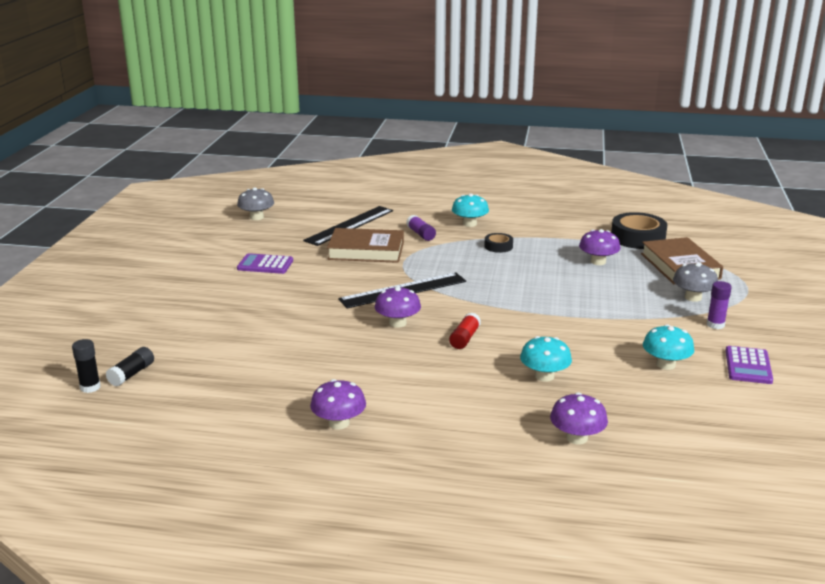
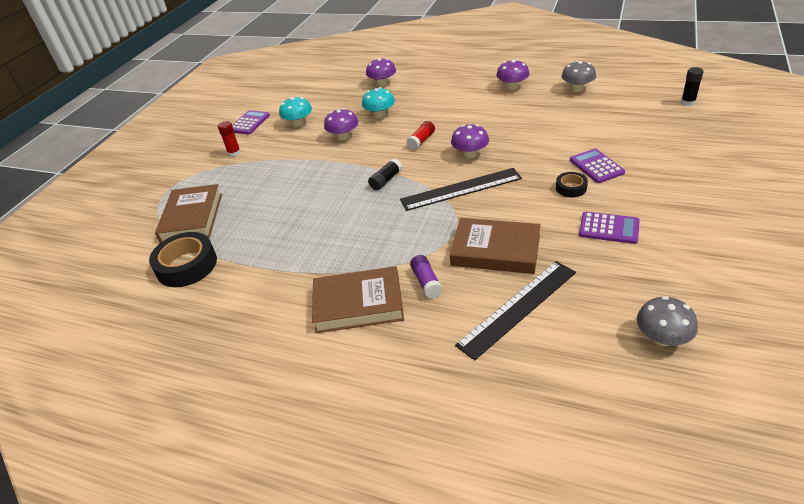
camera: 165 degrees left, 15 degrees up
black glue stick [105,347,154,387] -> black glue stick moved to [368,159,402,190]
turquoise mushroom [452,194,489,227] -> brown book [312,266,404,333]
black tape [484,233,513,253] -> black tape moved to [556,172,588,197]
purple mushroom [579,229,620,265] -> purple mushroom moved to [324,108,358,140]
grey mushroom [673,263,718,302] -> grey mushroom moved to [561,61,596,92]
purple glue stick [707,281,732,329] -> red glue stick [218,121,241,157]
none -> purple calculator [570,148,625,183]

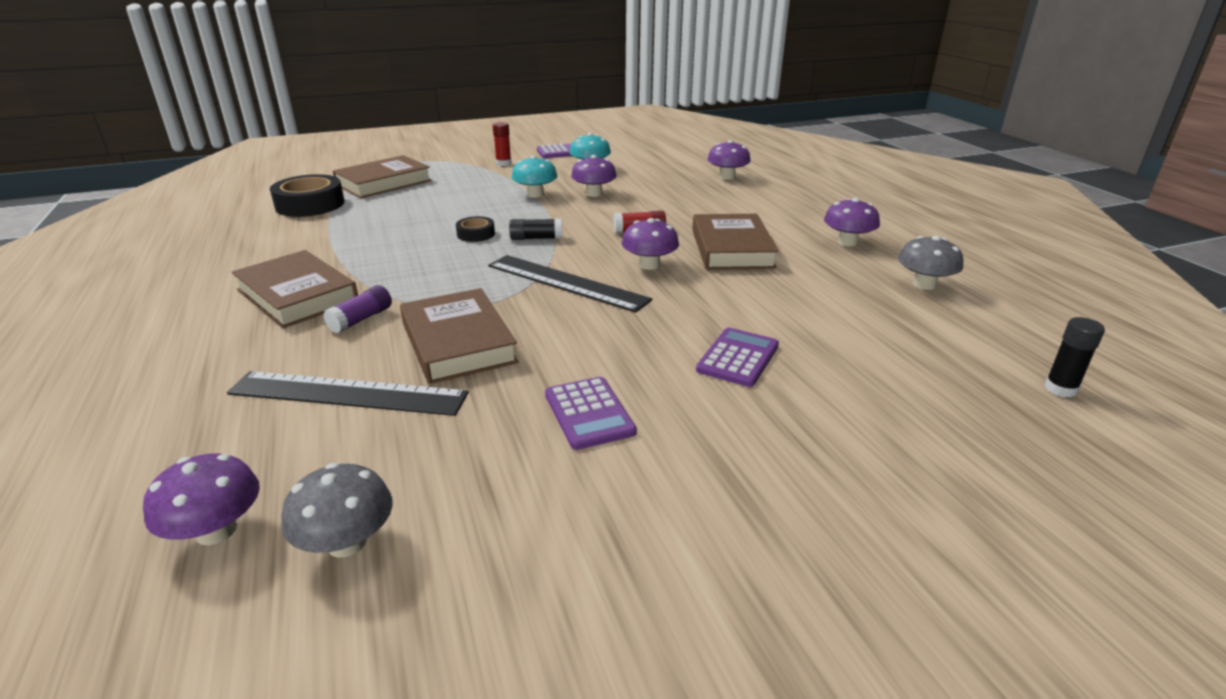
camera: 45 degrees right, 10 degrees down
turquoise mushroom [362,87,395,118] -> turquoise mushroom moved to [512,155,557,198]
black tape [556,172,588,197] -> black tape moved to [456,216,495,242]
none -> purple mushroom [143,453,260,545]
none -> brown book [692,214,779,270]

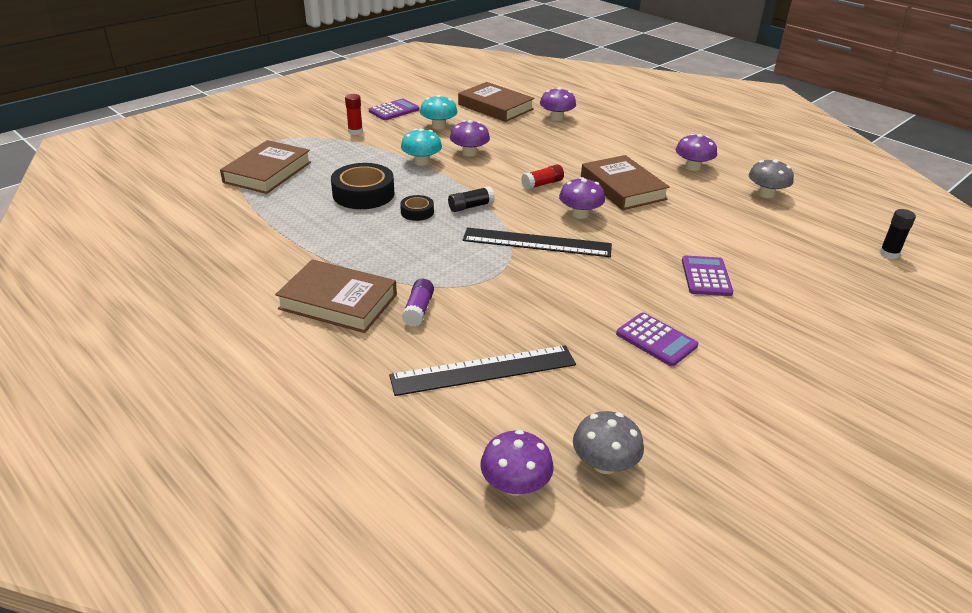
camera: 25 degrees left, 5 degrees up
black tape [270,174,344,217] -> black tape moved to [331,163,394,209]
brown book [400,288,519,384] -> brown book moved to [458,82,534,122]

